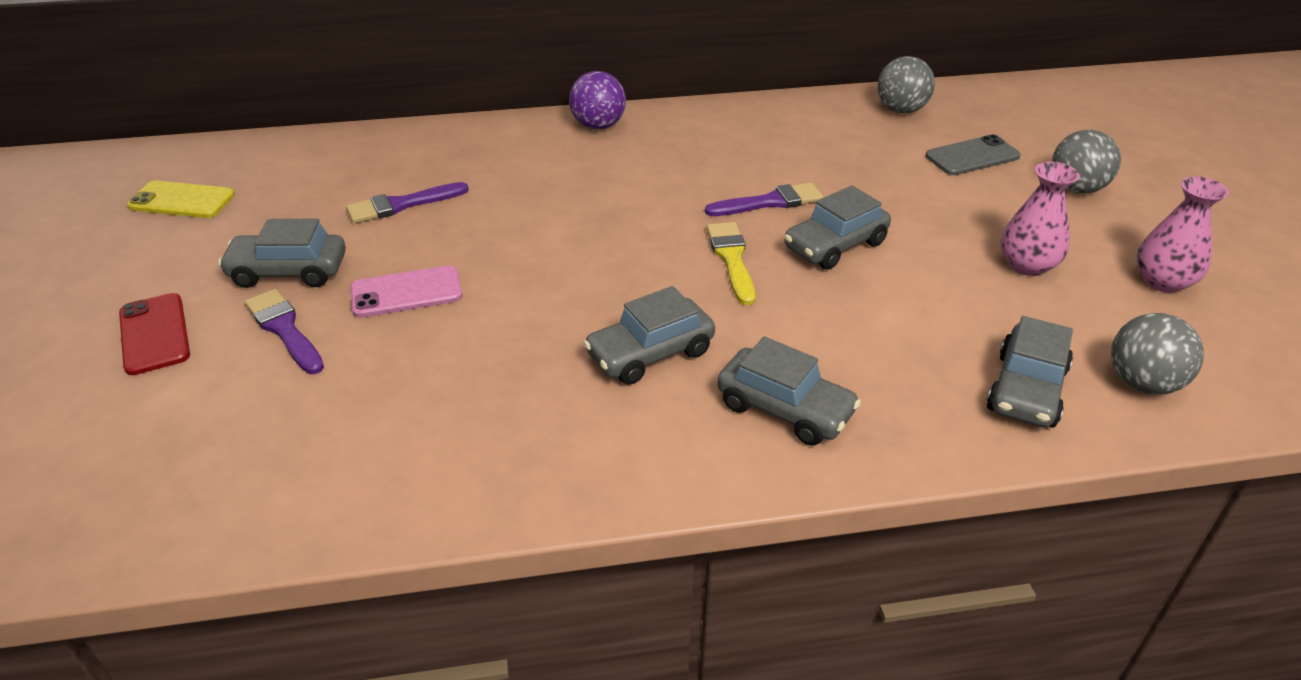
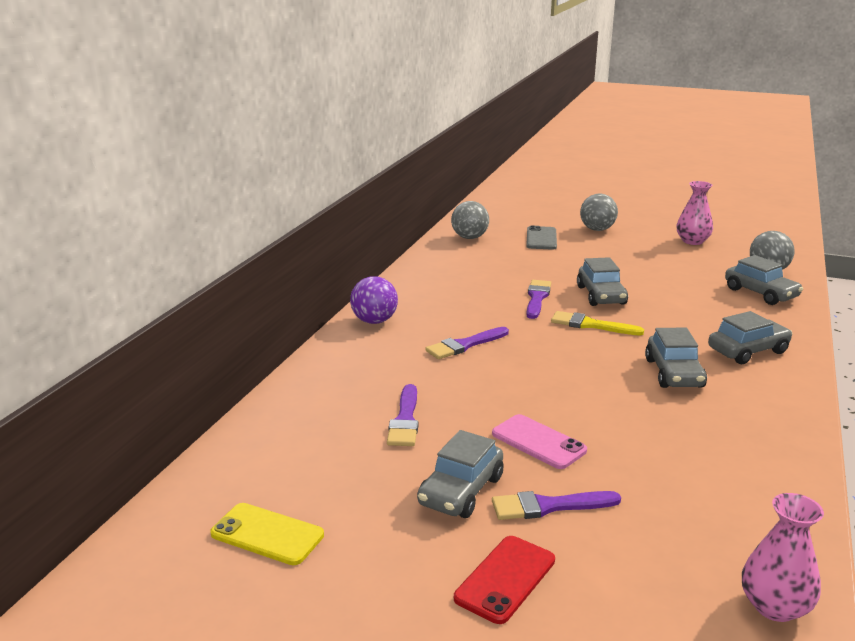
camera: 60 degrees left, 15 degrees down
red phone [119,293,190,375] -> red phone turned 60 degrees counterclockwise [454,536,555,624]
yellow phone [127,181,235,218] -> yellow phone turned 75 degrees clockwise [210,503,324,565]
pink phone [350,265,462,318] -> pink phone turned 60 degrees counterclockwise [492,414,587,469]
pink vase [1000,162,1080,276] -> pink vase moved to [742,493,824,622]
none -> purple brush [425,327,509,359]

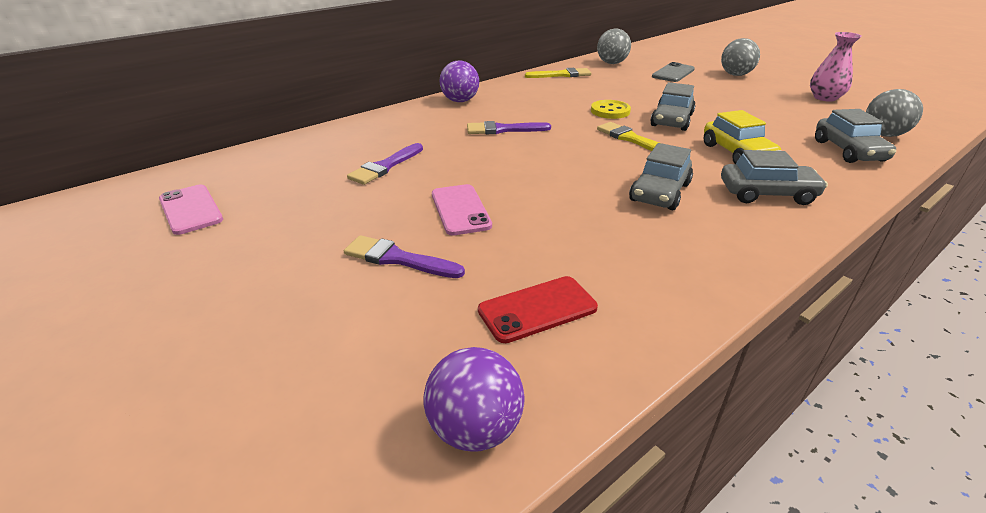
camera: 30 degrees right, 10 degrees up
yellow phone [210,503,324,565] -> pink phone [159,185,223,235]
grey car [417,430,503,518] -> none
red phone [454,536,555,624] -> red phone moved to [478,276,598,343]
purple brush [526,280,551,319] -> yellow button [591,100,631,119]
pink vase [742,493,824,622] -> purple ball [423,347,525,452]
none -> yellow brush [525,68,592,78]
none -> yellow car [703,110,781,164]

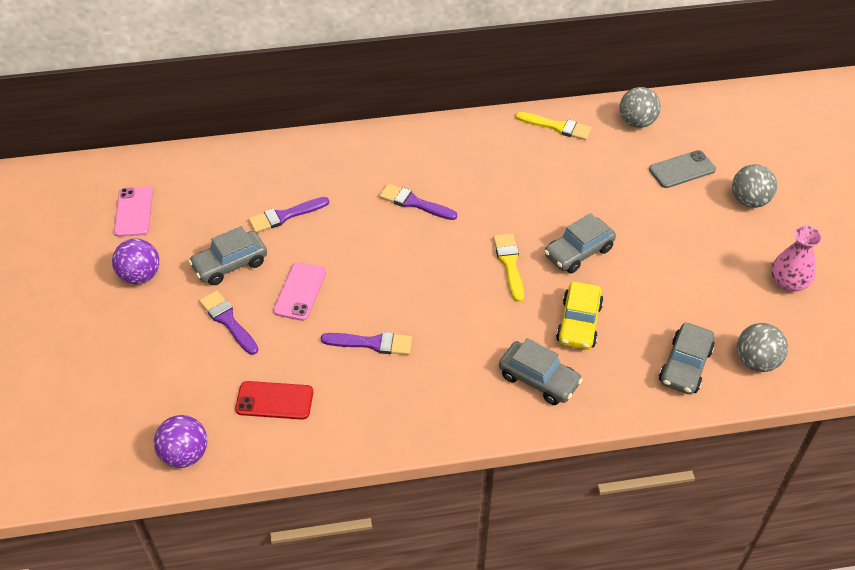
camera: 30 degrees right, 15 degrees up
purple ball [439,61,479,102] -> purple ball moved to [112,238,160,284]
yellow button [591,100,631,119] -> none
grey car [629,143,693,210] -> grey car moved to [189,226,267,285]
none -> purple brush [321,332,412,355]

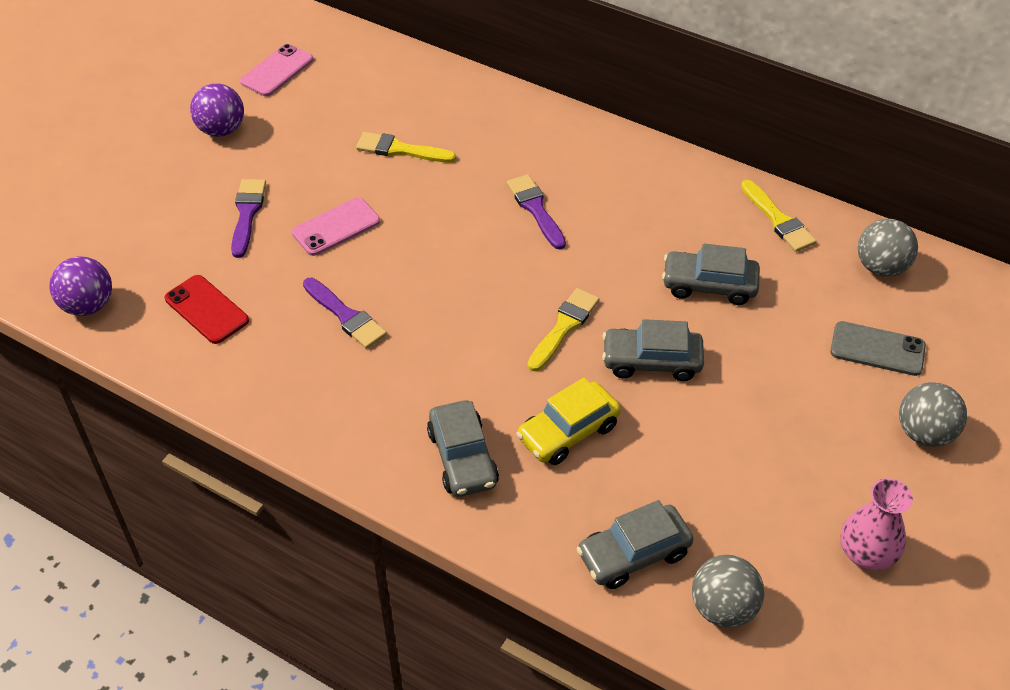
camera: 40 degrees right, 0 degrees up
grey car [189,226,267,285] -> grey car moved to [662,244,760,305]
purple brush [248,197,329,233] -> yellow brush [356,132,456,163]

